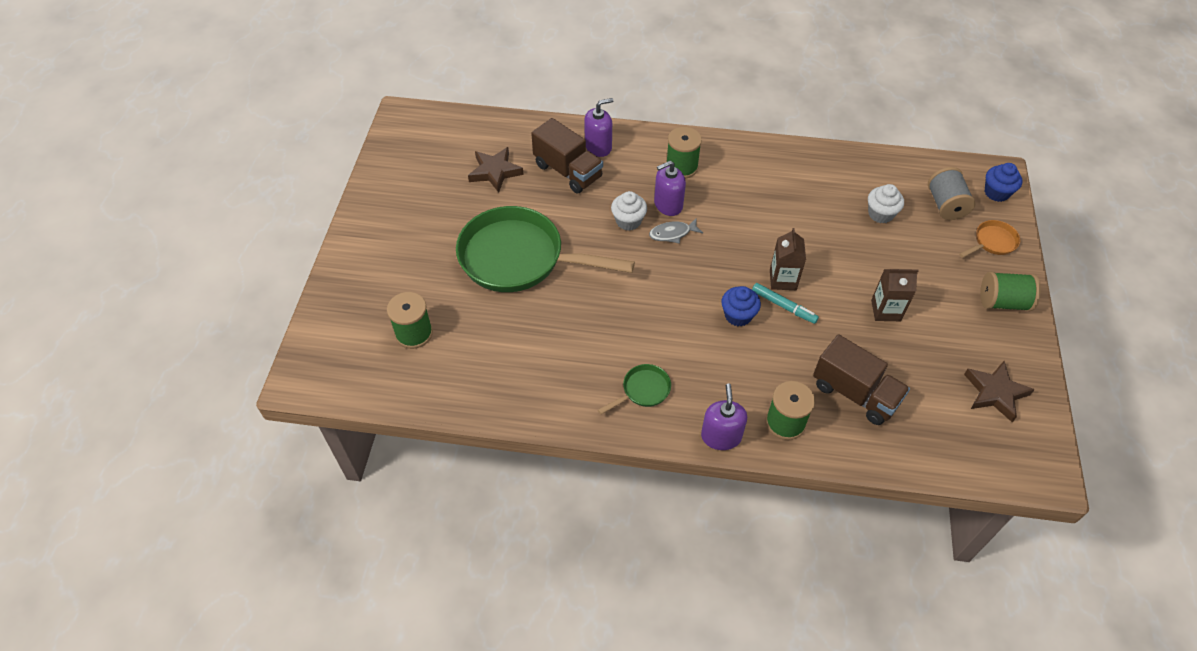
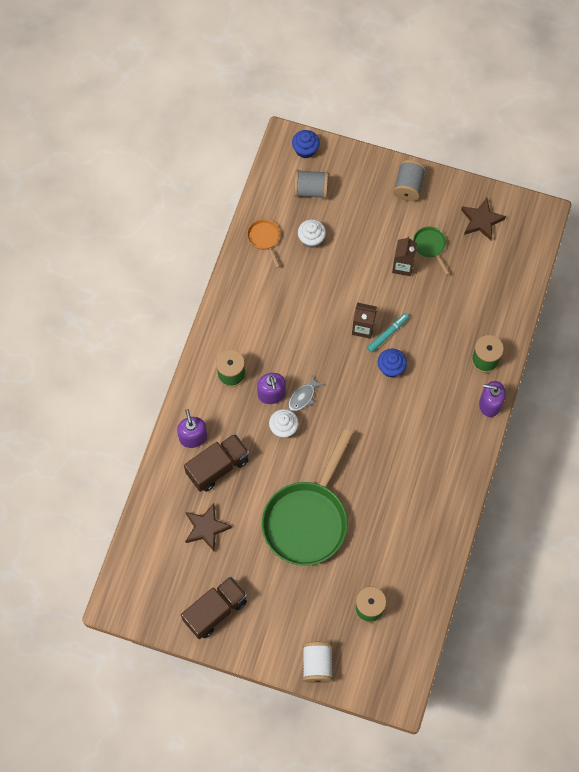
camera: 80 degrees left, 15 degrees up
green pan [598,364,671,414] -> green pan moved to [413,227,450,275]
grey fish [649,218,703,244] -> grey fish turned 45 degrees clockwise [288,375,324,412]
brown truck [813,334,910,425] -> brown truck moved to [181,576,247,639]
orange pan [959,220,1020,258] -> orange pan moved to [247,219,280,268]
green spool [980,272,1041,311] -> grey spool [393,160,426,201]
none -> white spool [303,642,333,683]

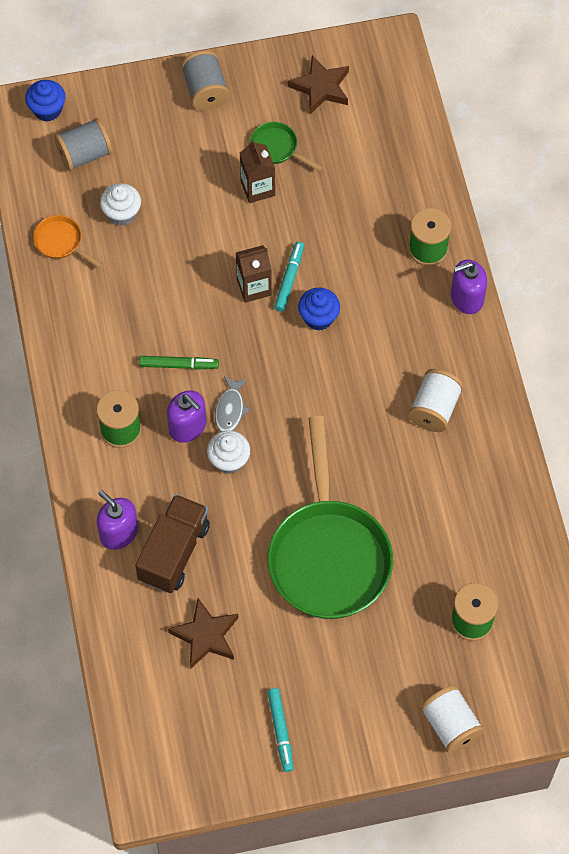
camera: 30 degrees left, 5 degrees down
brown truck [181,576,247,639] -> turquoise marker [268,688,294,772]
none -> green marker [139,356,219,370]
none -> white spool [408,369,464,432]

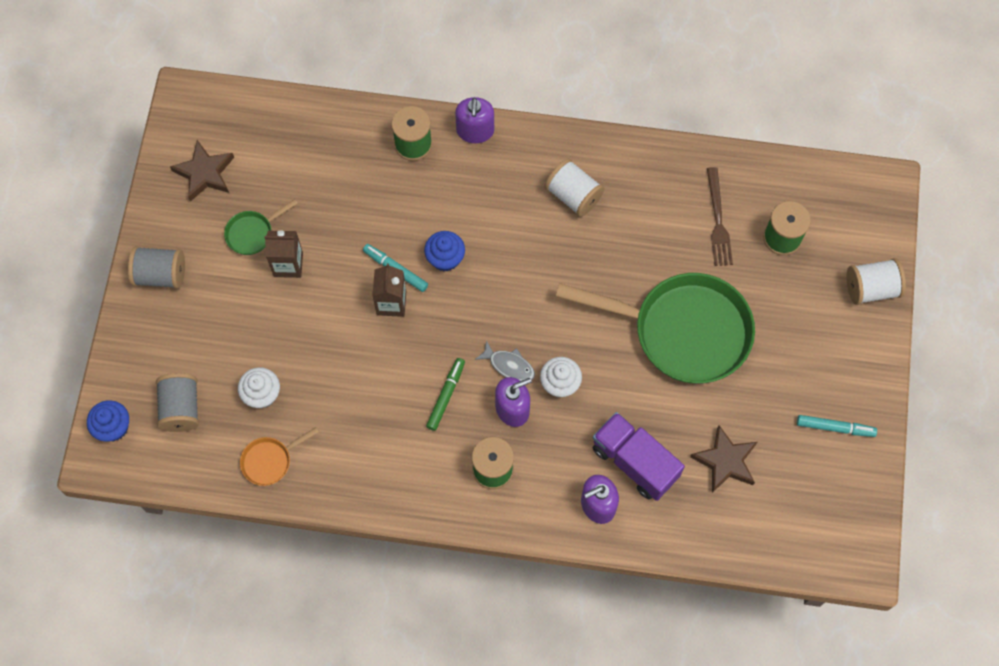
camera: 70 degrees left, 5 degrees up
brown truck [135,494,210,593] -> purple truck [593,412,685,501]
none -> brown fork [707,167,733,266]

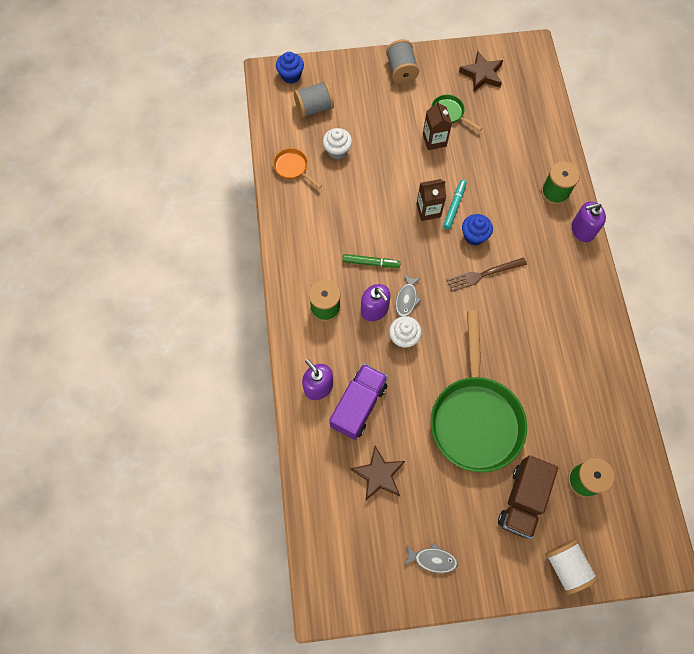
camera: 75 degrees right, 0 degrees up
white spool [545,159,605,217] -> none
brown fork [707,167,733,266] -> brown fork moved to [447,257,527,292]
turquoise marker [797,415,877,437] -> grey fish [404,543,458,573]
none -> brown truck [498,455,558,539]

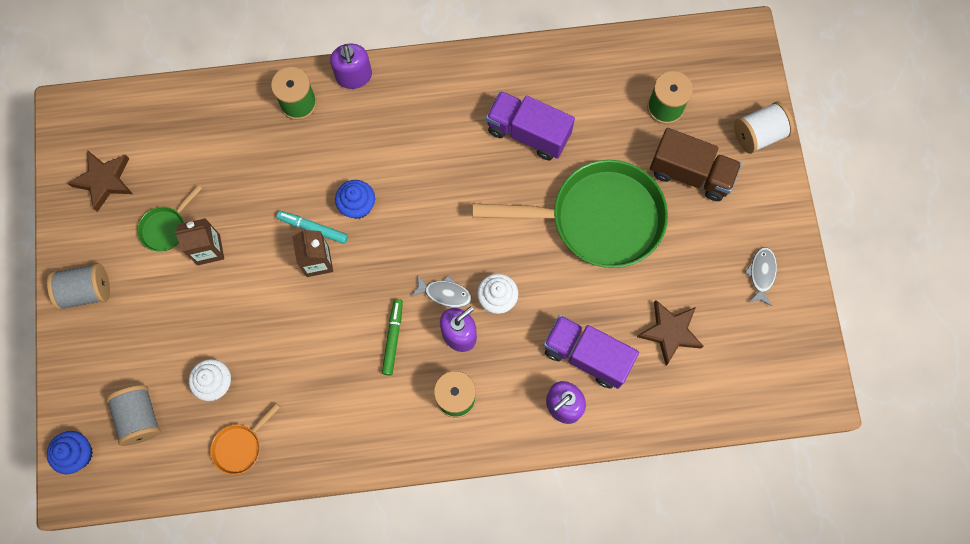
camera: 90 degrees left, 5 degrees up
brown fork [447,257,527,292] -> none
none -> purple truck [486,91,575,160]

